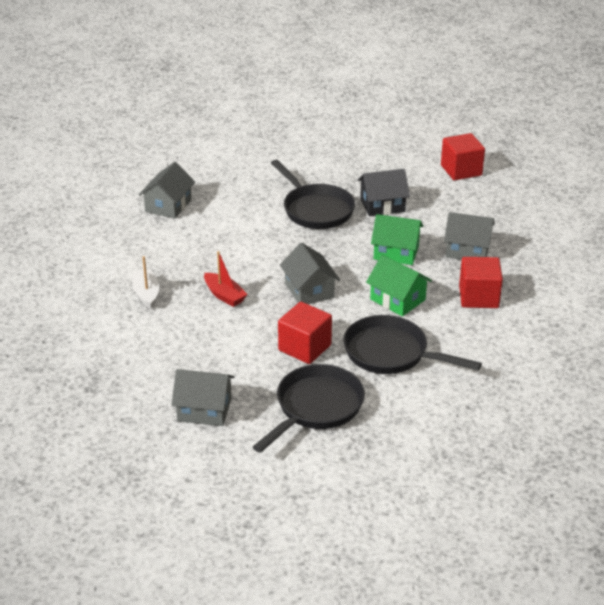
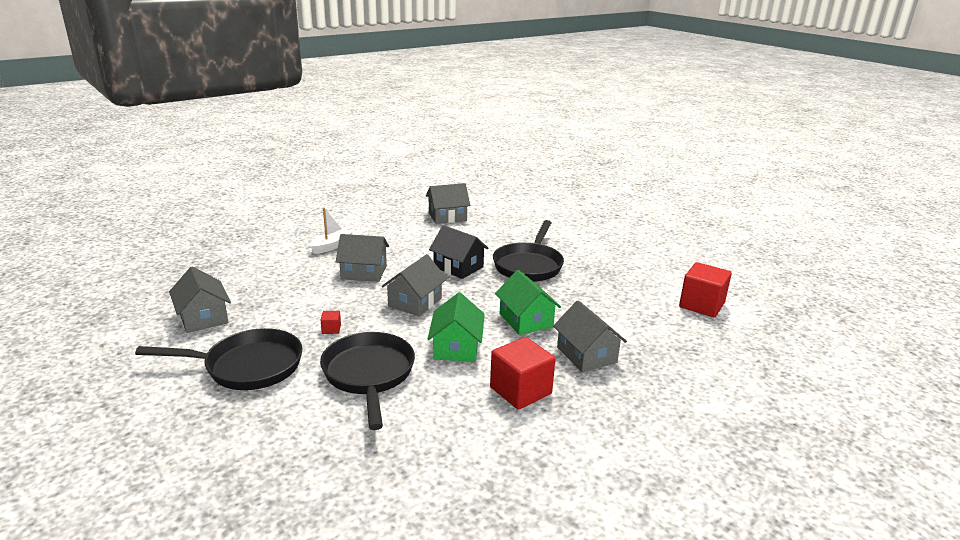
camera: 50 degrees right, 10 degrees down
red boat [204,251,248,307] -> grey house [336,234,389,282]
red cube [278,302,332,364] -> red cube [321,311,341,334], size x0.43
black house [358,169,410,216] -> black house moved to [429,225,489,279]

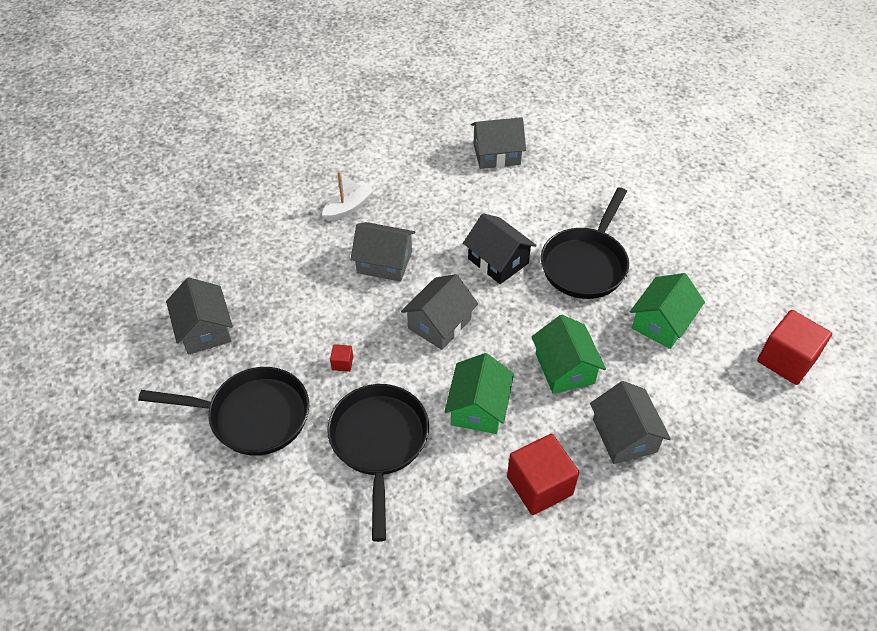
camera: 10 degrees right, 25 degrees up
none -> green house [630,273,705,349]

